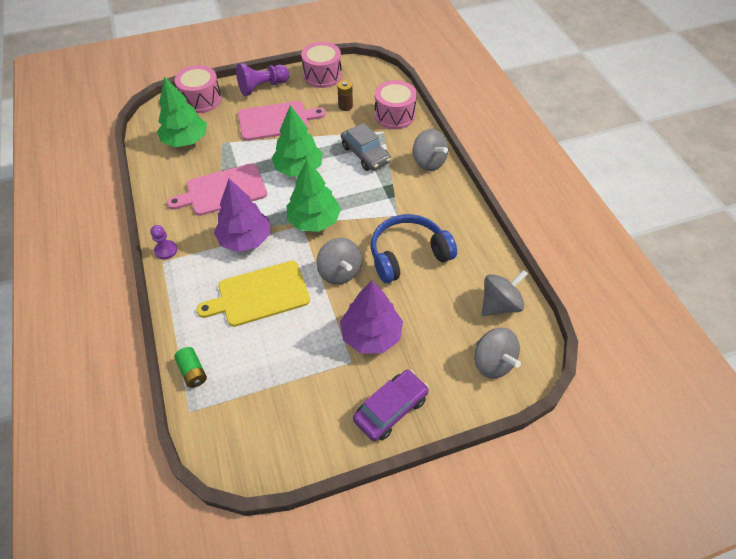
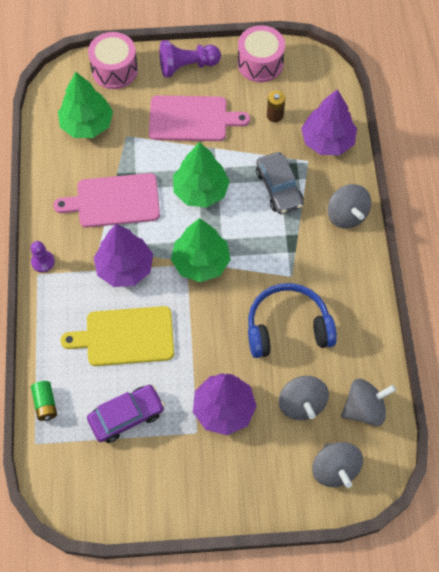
camera: 15 degrees right, 10 degrees up
grey spinning top [316,238,362,285] -> grey spinning top moved to [279,376,329,420]
purple car [353,370,429,441] -> purple car moved to [87,385,165,443]
pink drum [375,80,417,129] -> purple tree [301,89,357,155]

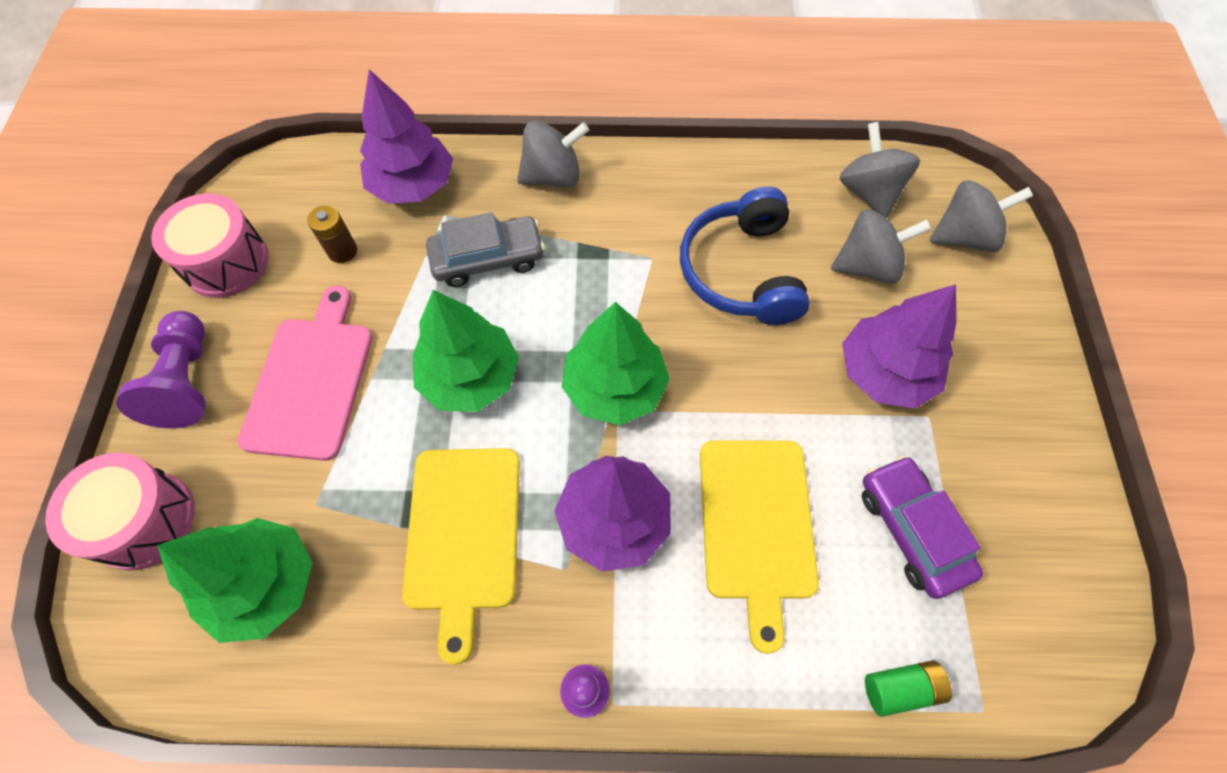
camera: 85 degrees left, 0 degrees up
pink cutting board [53,173,160,228] -> yellow cutting board [402,448,520,665]

